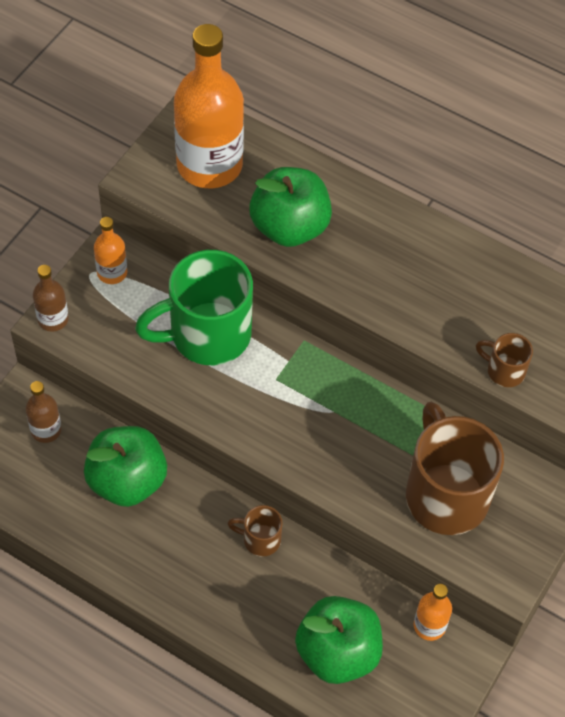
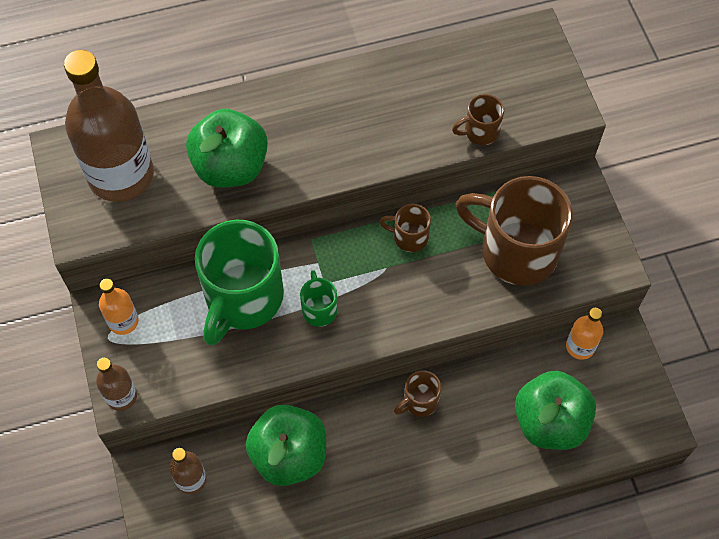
camera: 45 degrees left, 5 degrees up
orange bottle [174,24,244,188] -> brown bottle [64,50,154,202]
none -> green mug [300,270,338,327]
none -> brown mug [379,204,431,252]

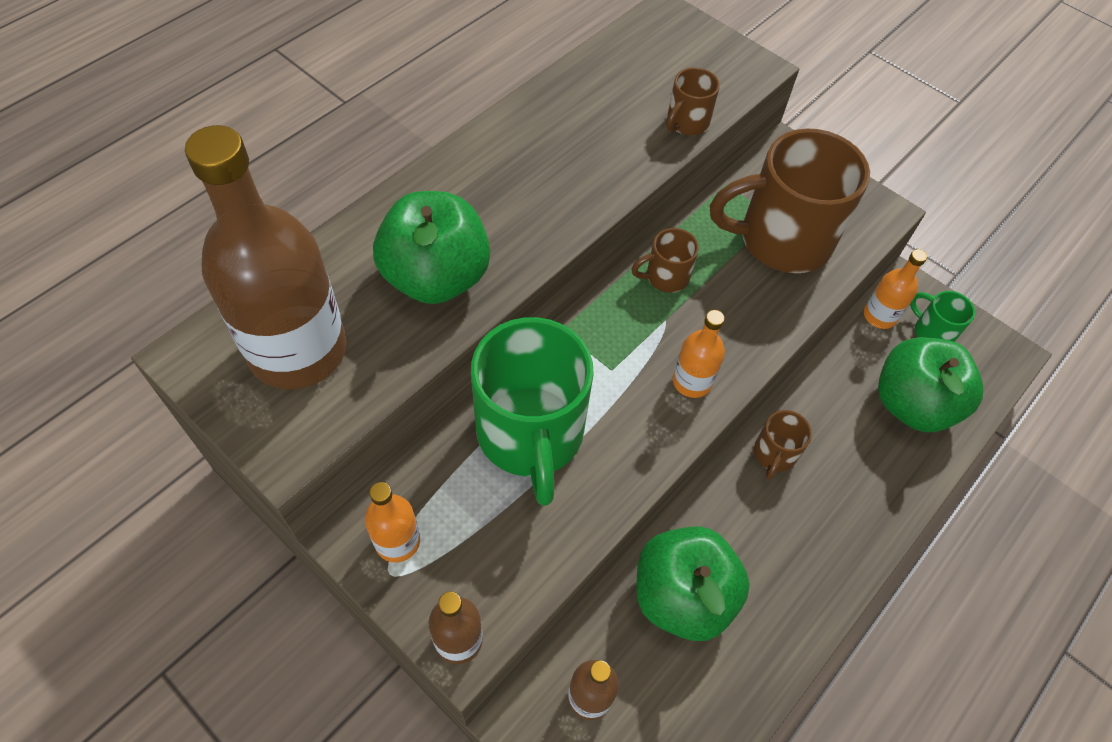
camera: 35 degrees left, 5 degrees down
green mug [300,270,338,327] -> green mug moved to [910,291,975,342]
none -> orange bottle [673,310,725,398]

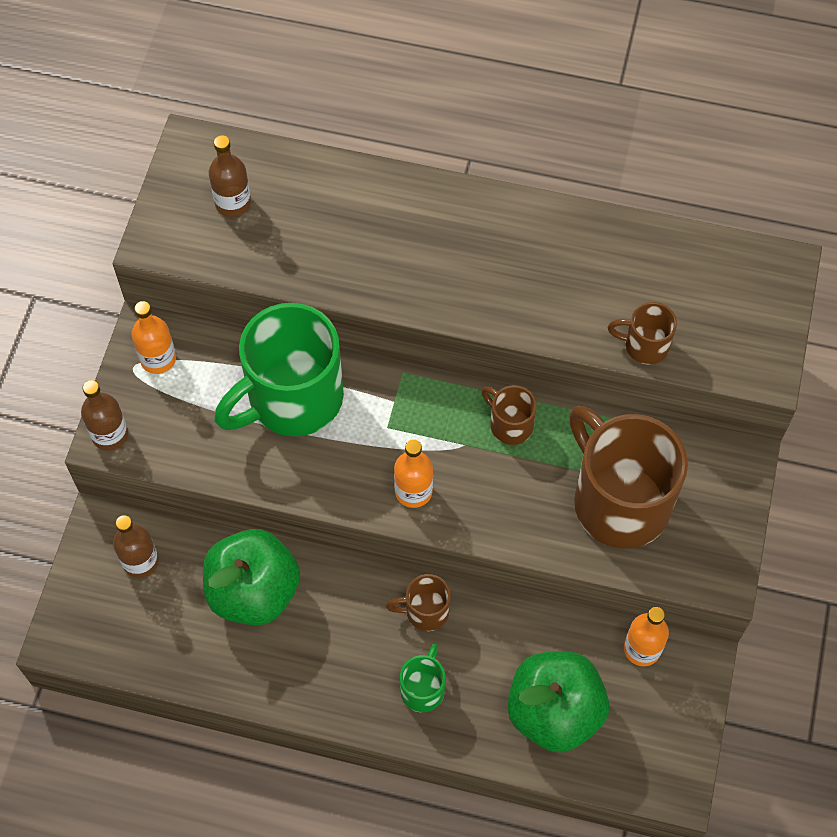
camera: 65 degrees right, 5 degrees up
brown bottle [185,125,347,389] -> brown bottle [209,135,251,217], size x0.46
green apple [373,191,490,304] -> none
green mug [910,291,975,342] -> green mug moved to [400,644,445,712]

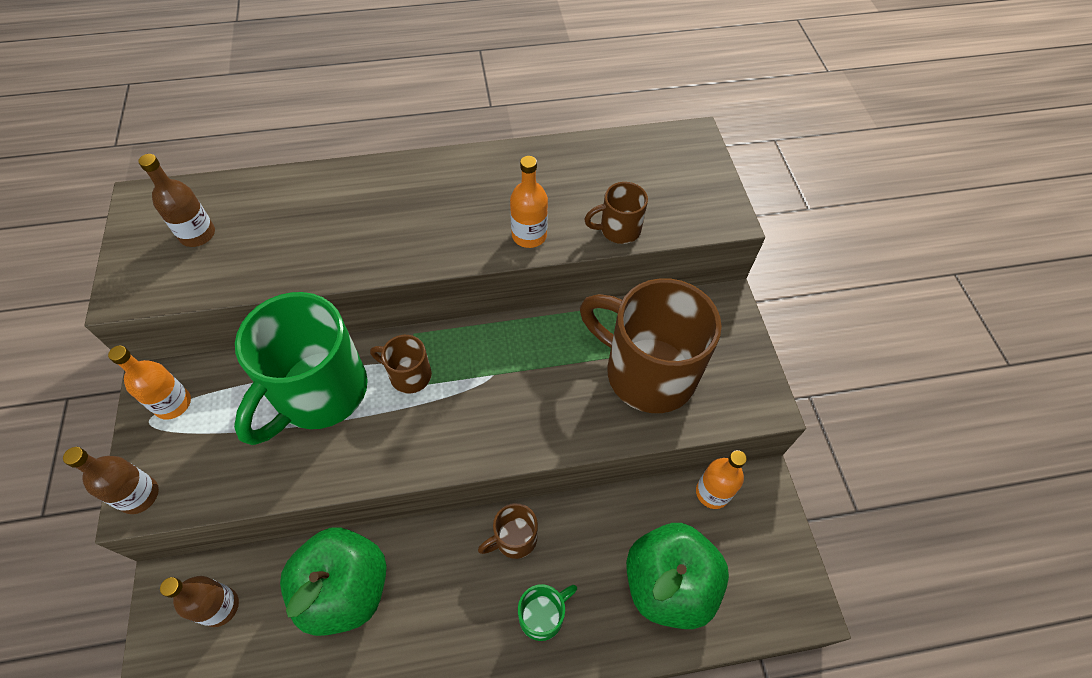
camera: 25 degrees left, 5 degrees down
orange bottle [394,439,433,508] -> orange bottle moved to [510,156,548,248]
green mug [400,644,445,712] -> green mug turned 60 degrees clockwise [518,584,577,641]
brown mug [482,385,537,445] -> brown mug moved to [370,335,432,394]

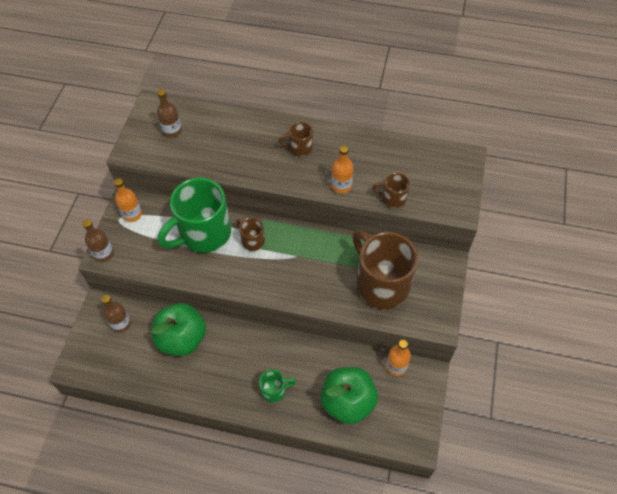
camera: 25 degrees right, 0 degrees up
brown mug [478,503,538,559] -> brown mug moved to [279,122,313,156]

